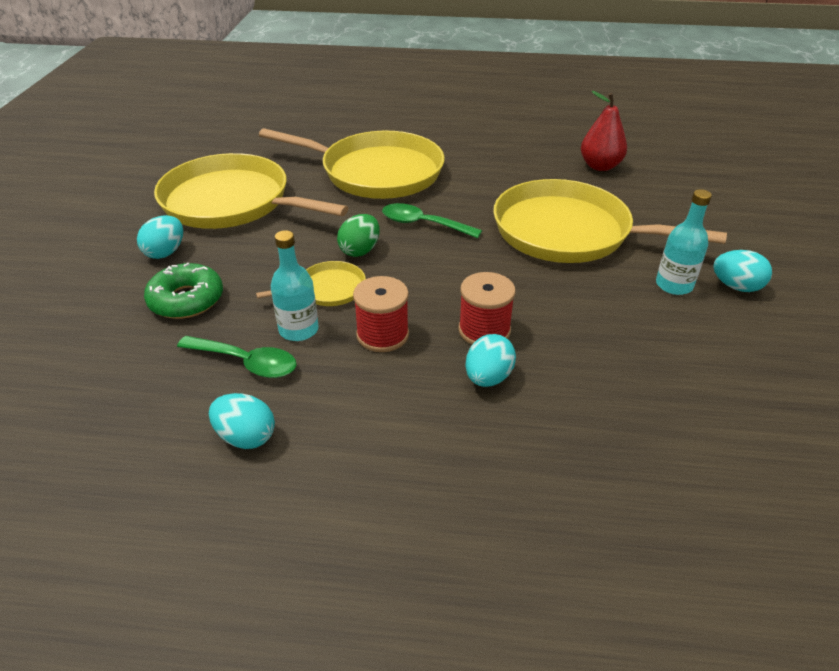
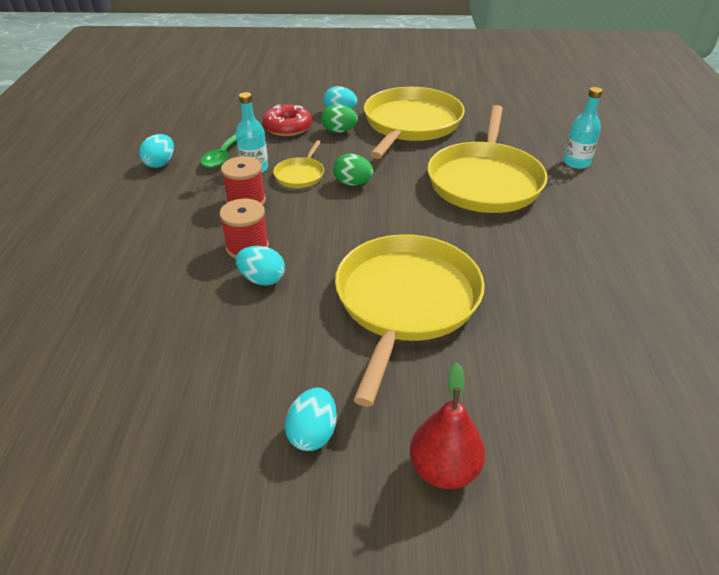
camera: 85 degrees right, 0 degrees up
green donut [144,263,223,319] -> red donut [262,105,312,136]
yellow pan [256,261,366,306] -> yellow pan turned 45 degrees clockwise [273,140,324,188]
green spoon [382,203,482,238] -> none
turquoise egg [465,334,516,387] -> turquoise egg moved to [236,246,285,286]
red pear [581,91,627,171] -> red pear moved to [410,363,485,489]
turquoise bottle [656,189,712,295] -> turquoise bottle moved to [563,87,603,169]
none -> green egg [321,104,358,133]

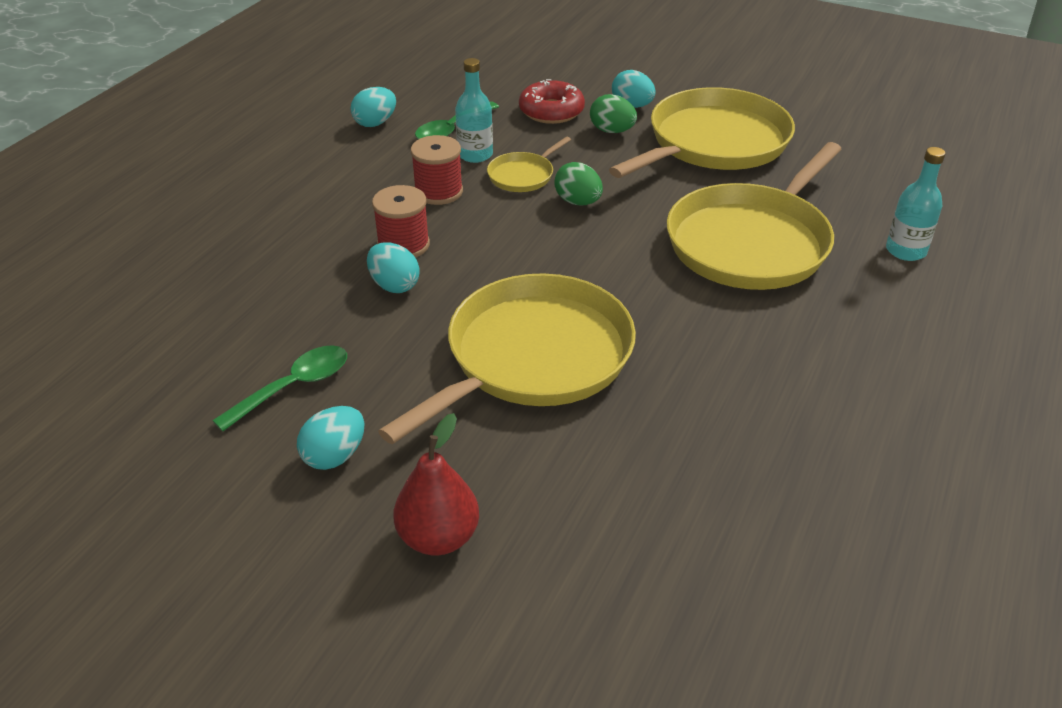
camera: 25 degrees right, 0 degrees up
none -> green spoon [212,345,347,432]

